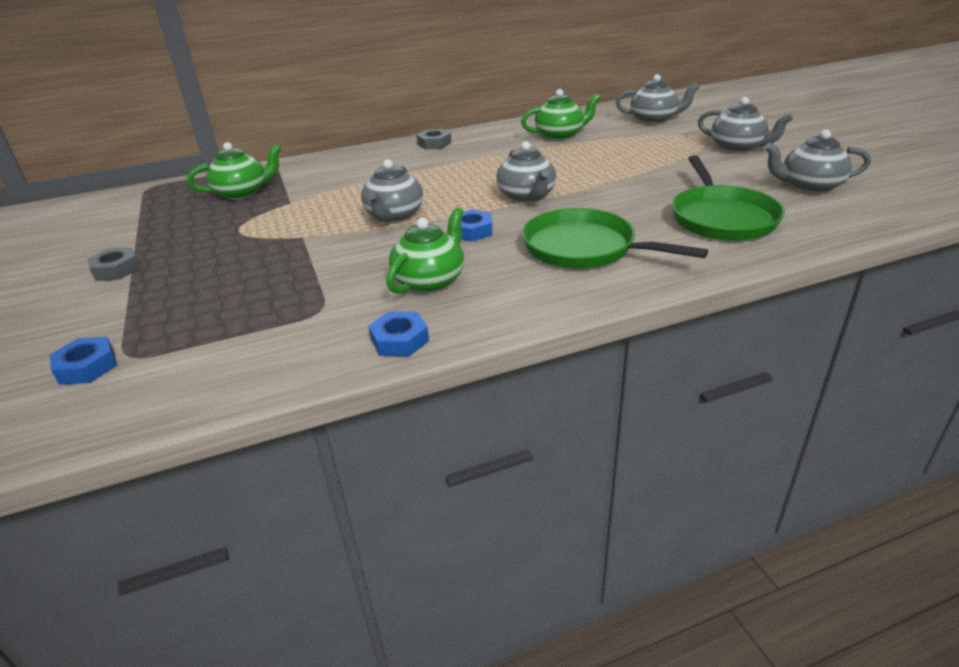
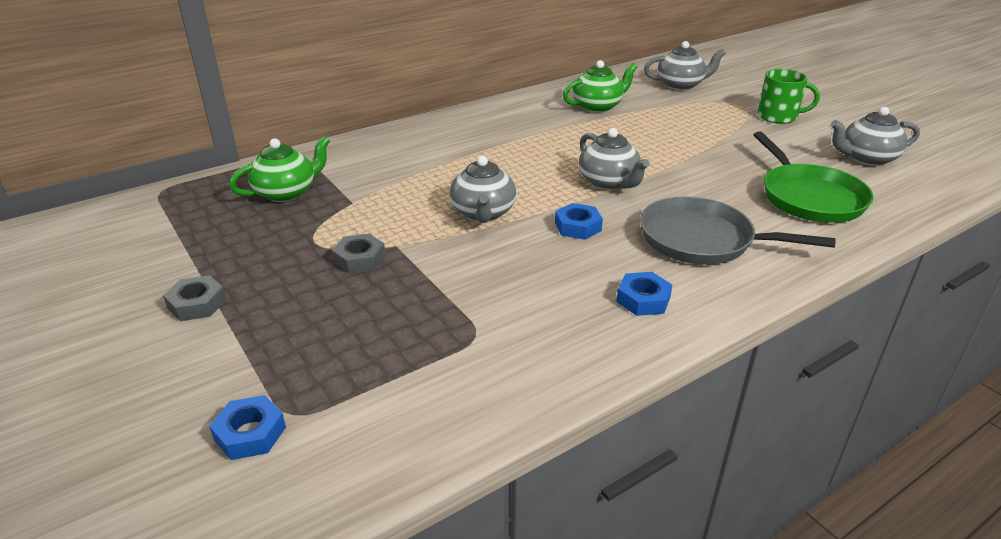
camera: 15 degrees left, 0 degrees up
blue nut [368,311,429,356] -> blue nut moved to [616,272,672,316]
green teapot [386,207,464,294] -> none
grey nut [417,129,452,149] -> grey nut moved to [332,233,386,274]
green pan [522,208,708,269] -> grey pan [640,196,836,265]
grey teapot [698,97,793,153] -> green mug [757,69,820,124]

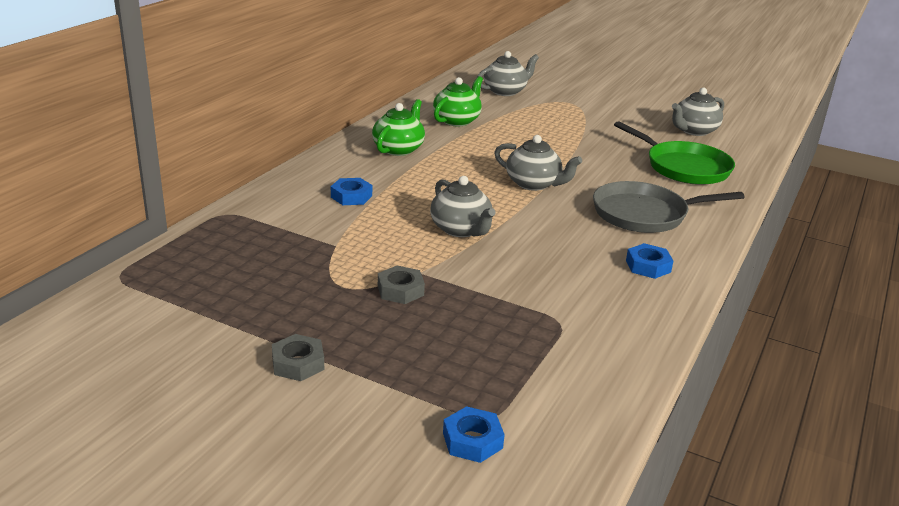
camera: 30 degrees left, 5 degrees down
green teapot [229,136,330,202] -> green teapot moved to [372,99,425,156]
blue nut [555,203,603,240] -> blue nut moved to [331,178,372,205]
green mug [757,69,820,124] -> none

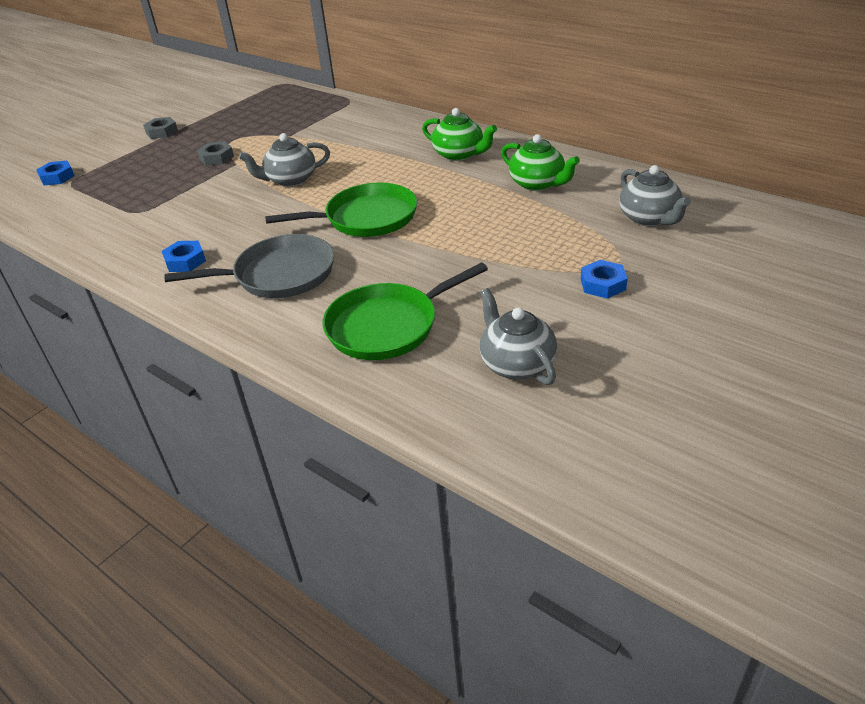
camera: 105 degrees right, 10 degrees up
blue nut [331,178,372,205] -> blue nut moved to [581,260,628,299]
grey teapot [494,135,582,191] -> green pan [265,183,417,237]
grey pan [593,181,745,233] -> grey pan turned 75 degrees clockwise [164,234,334,298]

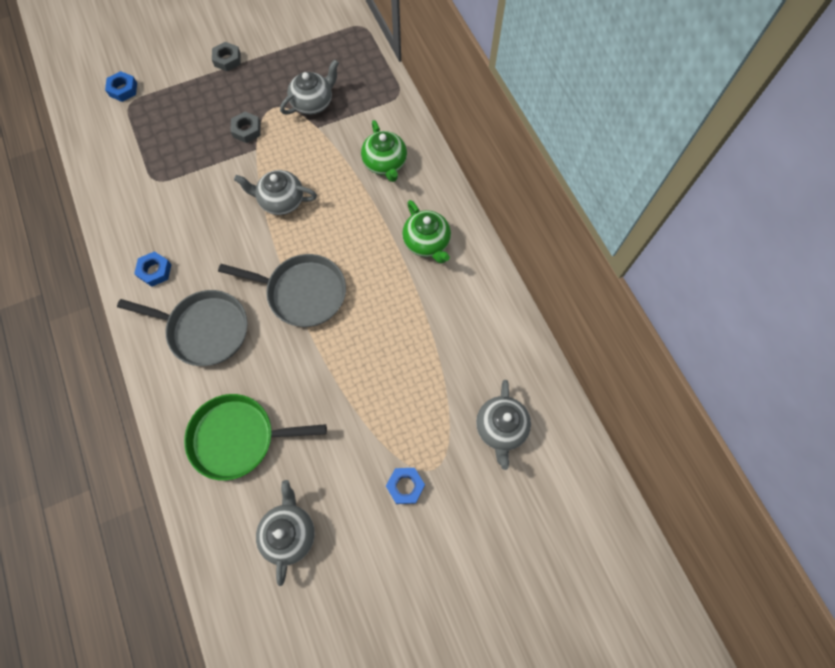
camera: 25 degrees right, 30 degrees up
green pan [265,183,417,237] -> grey pan [218,254,346,327]
green teapot [501,134,580,191] -> green teapot moved to [361,120,407,182]
none -> grey teapot [280,59,339,115]

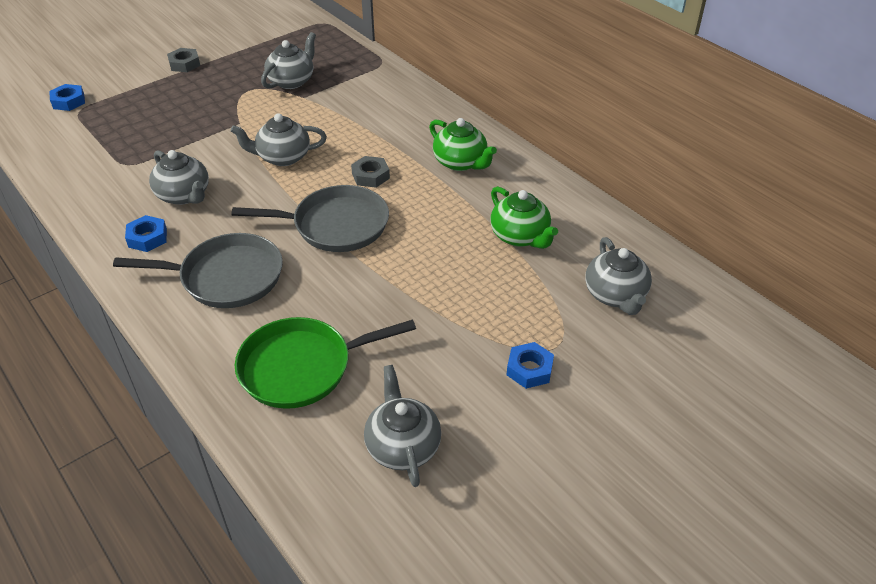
camera: 15 degrees left, 25 degrees down
grey nut [230,112,261,143] -> grey nut moved to [351,156,390,188]
green teapot [361,120,407,182] -> green teapot moved to [490,186,558,249]
none -> grey teapot [149,150,209,205]

